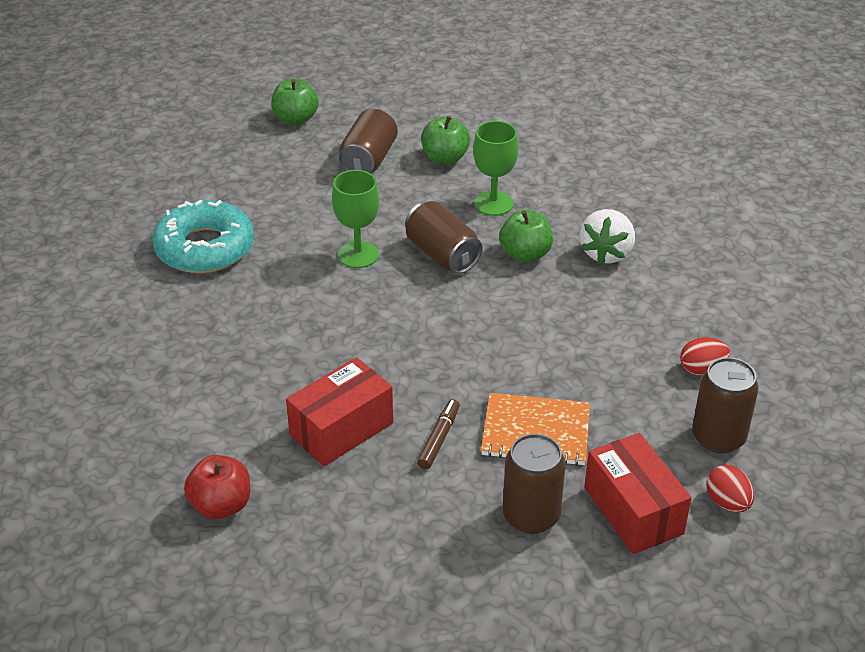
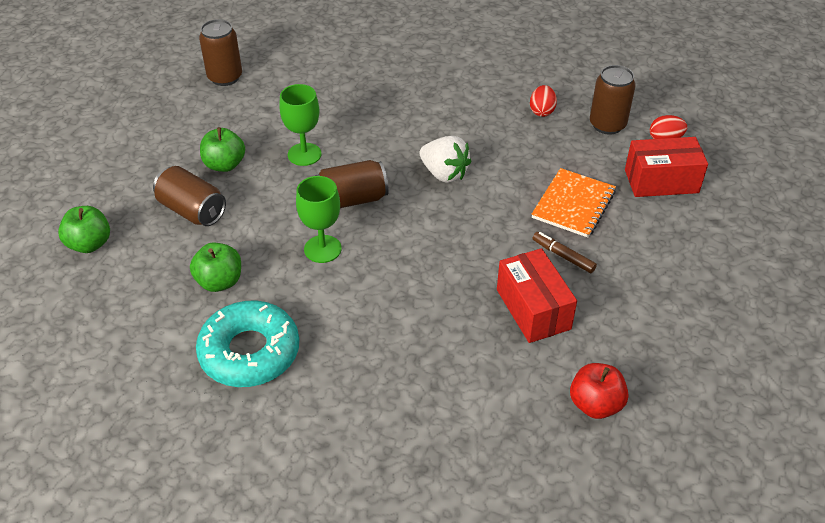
camera: 70 degrees left, 5 degrees up
green apple [499,210,553,262] -> green apple moved to [190,243,241,292]
brown can [503,434,566,534] -> brown can moved to [199,19,242,86]
white strawberry [580,209,635,264] -> white strawberry moved to [420,136,471,183]

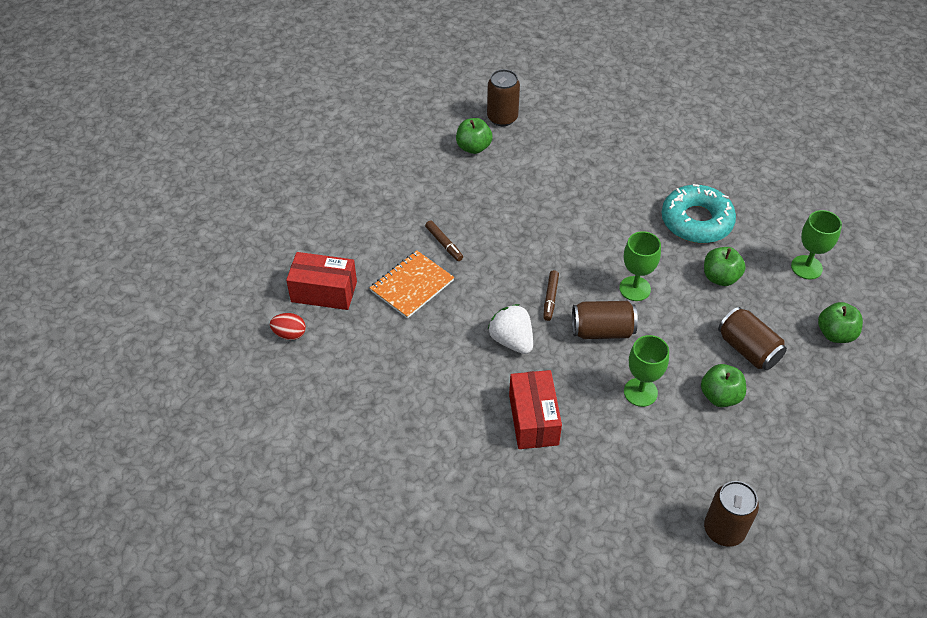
camera: 165 degrees left, 5 degrees up
red box [497,248,577,343] -> red box moved to [509,370,562,449]
red egg [530,85,557,117] -> none
red apple [570,363,628,419] -> green apple [456,118,493,154]
brown can [590,65,636,135] -> brown can moved to [487,69,520,126]
none -> brown marker [543,270,559,321]
none -> green goblet [791,210,842,279]

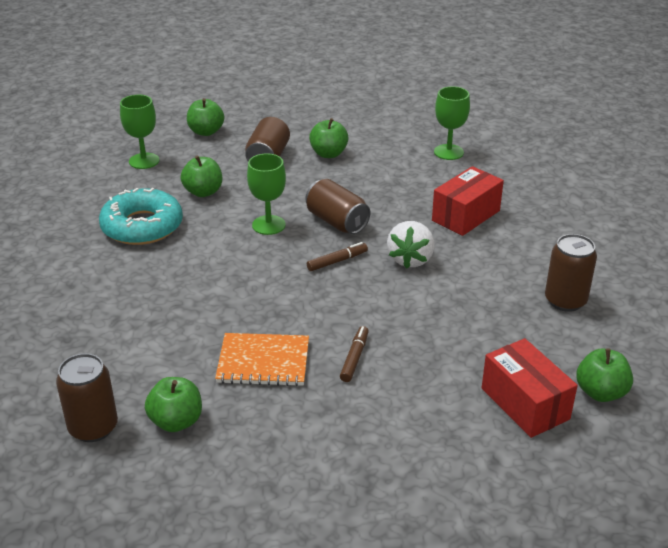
camera: 130 degrees left, 15 degrees down
red egg [270,313,306,340] -> green apple [576,348,633,402]
orange notebook [370,250,454,319] -> orange notebook moved to [215,333,309,386]
green goblet [624,335,669,407] -> green goblet moved to [434,86,470,160]
brown can [704,481,759,547] -> brown can moved to [545,234,597,312]

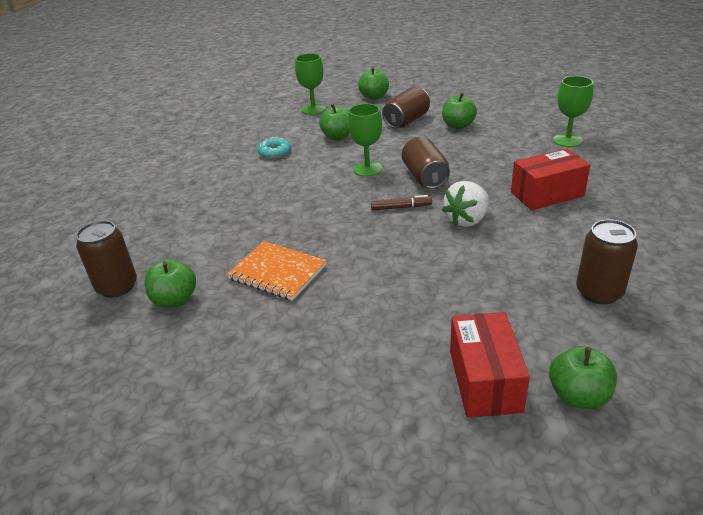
camera: 30 degrees right, 0 degrees up
turquoise donut [99,188,183,245] -> turquoise donut [257,137,291,159], size x0.50
brown marker [340,326,369,382] -> none

